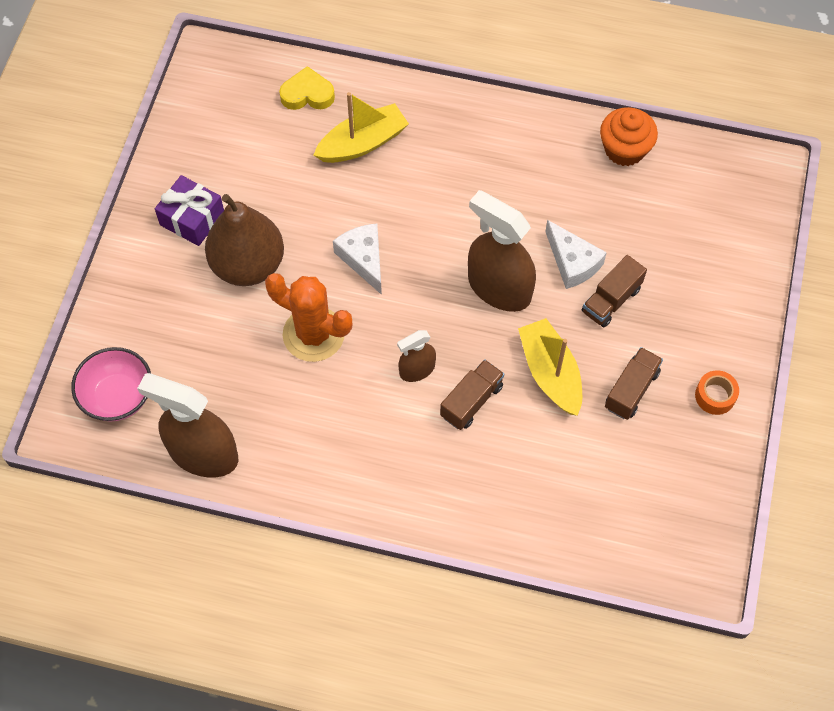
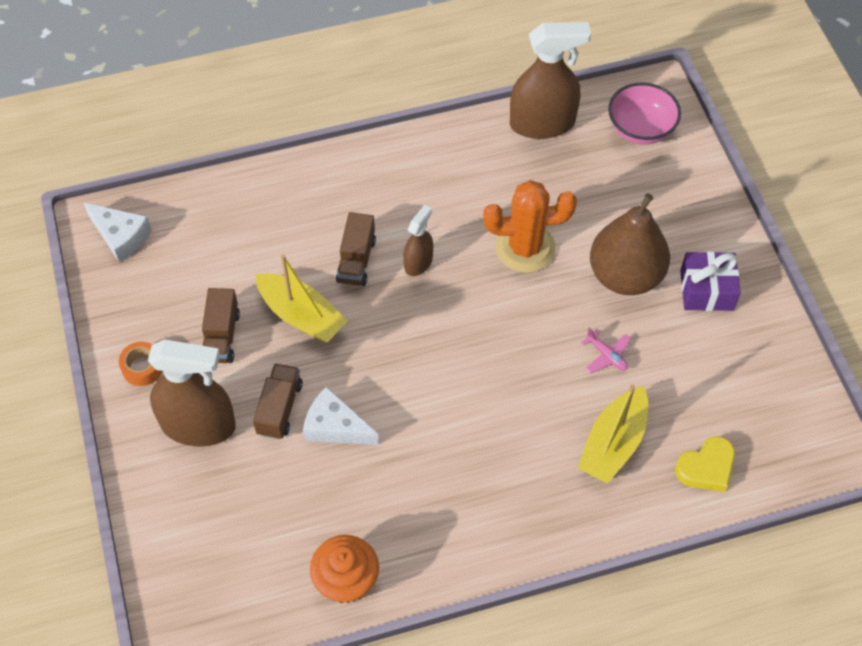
camera: 150 degrees right, 5 degrees down
white cheese [333,223,382,295] -> white cheese moved to [83,202,152,263]
brown spray bottle [468,190,536,312] -> brown spray bottle moved to [148,339,236,447]
none -> pink plane [581,328,631,373]

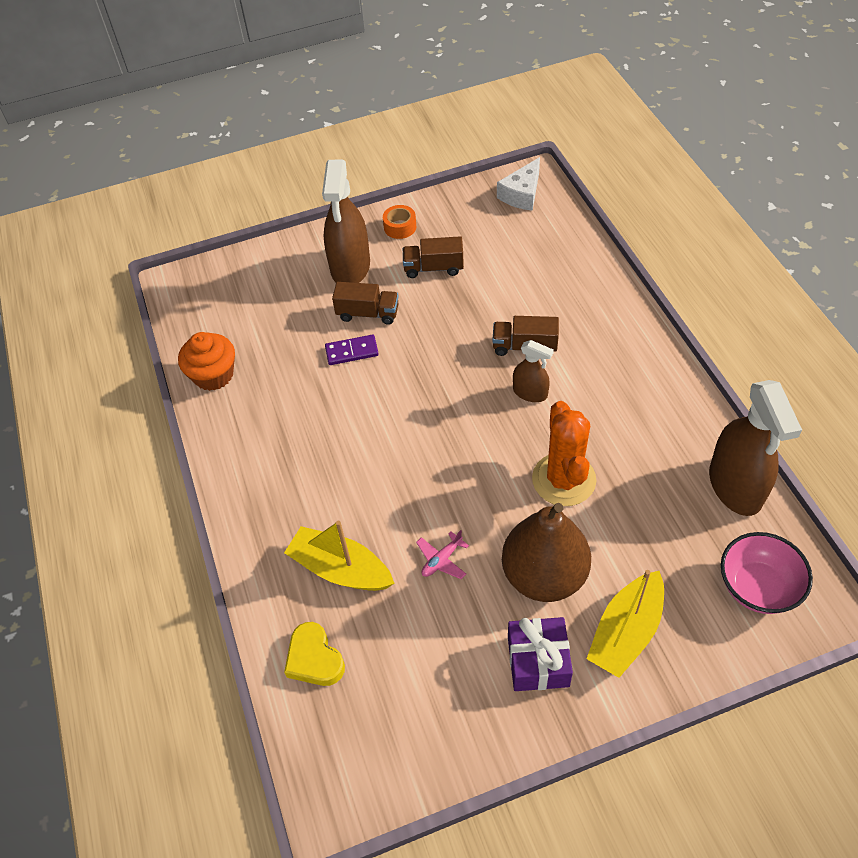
camera: 90 degrees right, 5 degrees down
yellow boat [255,255,347,343] -> yellow boat moved to [587,570,664,678]
white cheese [303,387,379,445] -> purple domino [325,335,379,365]

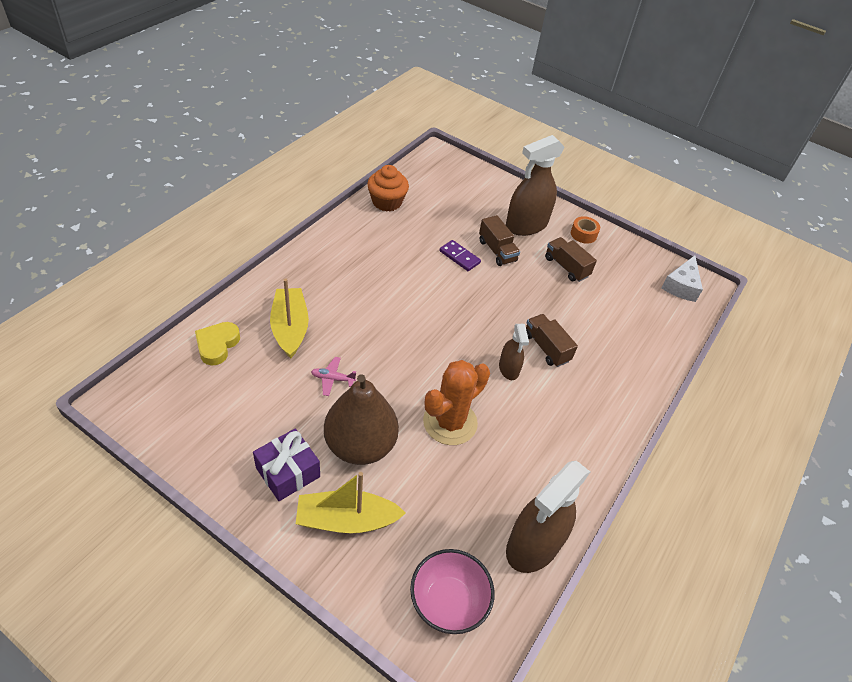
camera: 45 degrees right, 5 degrees down
white cheese [497,157,540,211] -> white cheese turned 60 degrees counterclockwise [661,255,703,302]

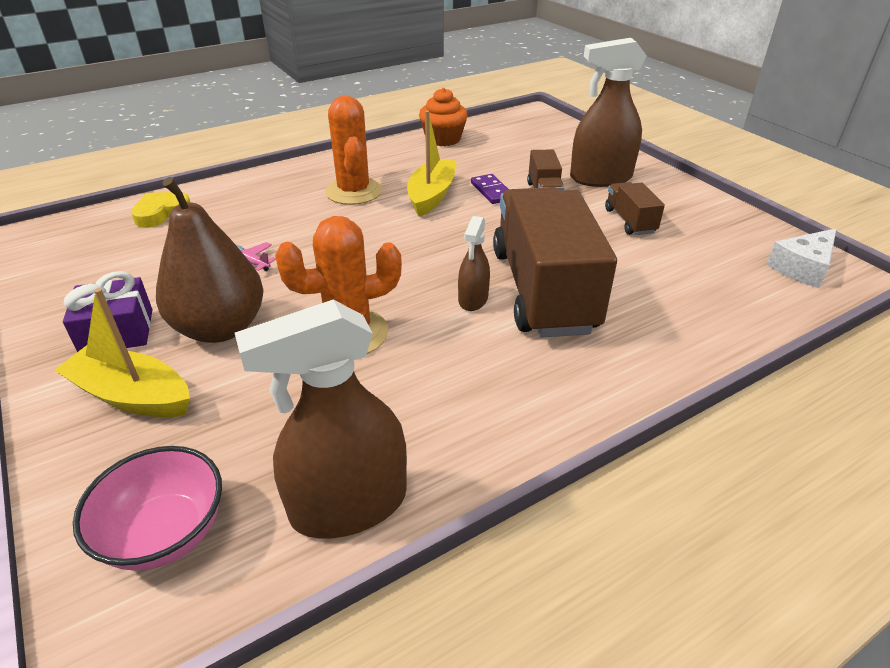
camera: 30 degrees right, 10 degrees down
yellow boat [270,278,309,358] -> yellow boat moved to [407,110,457,217]
brown truck [526,314,578,367] -> brown truck [493,187,617,338], size x2.25
orange tape [571,216,600,244] -> none
none -> orange cactus [325,95,382,205]

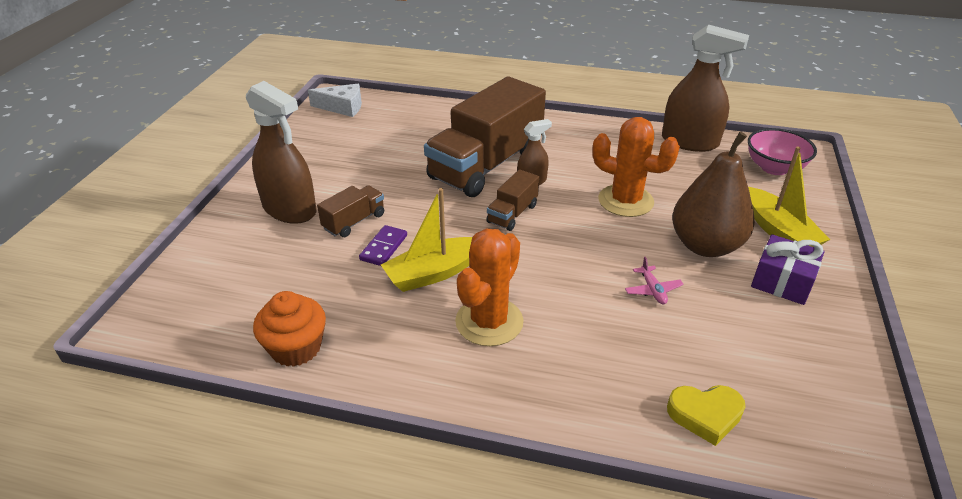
camera: 135 degrees left, 0 degrees up
brown truck [605,182,665,235] -> brown truck moved to [486,169,539,231]

